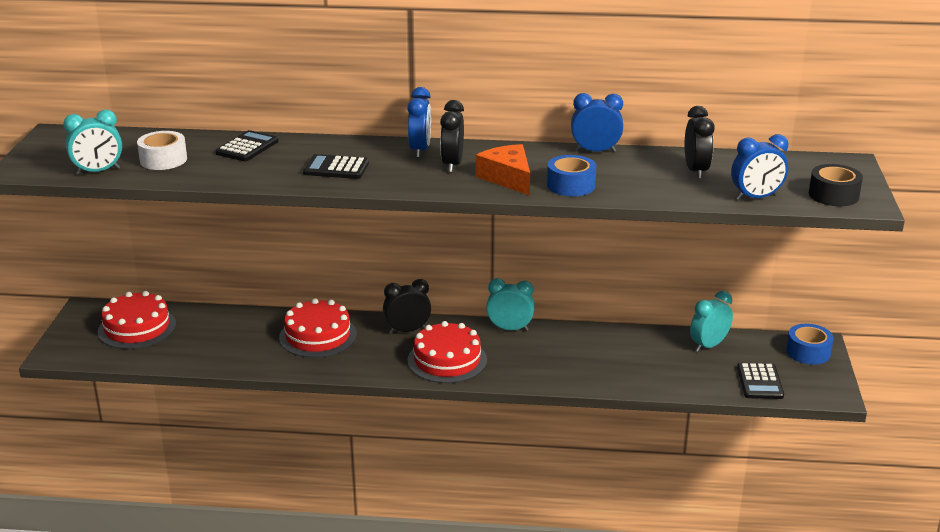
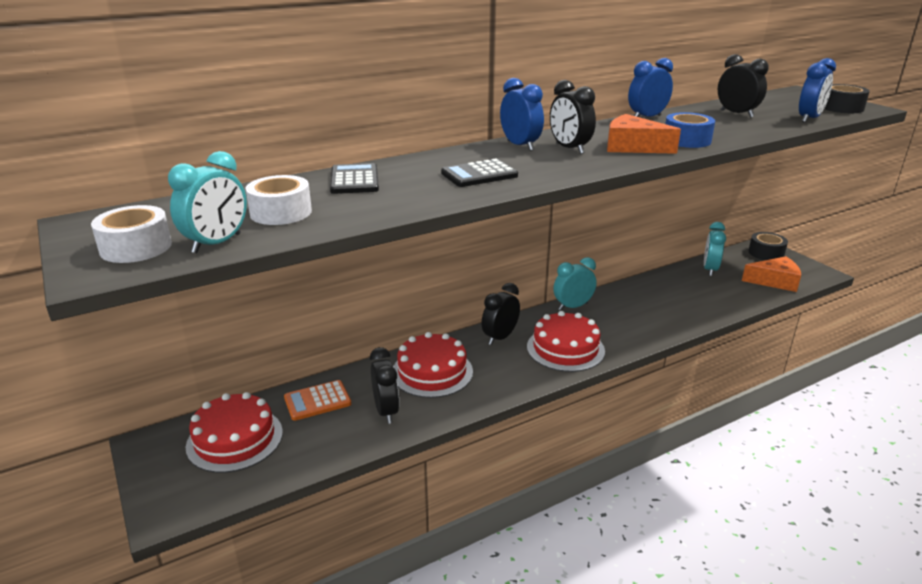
camera: 35 degrees left, 0 degrees up
black calculator [737,363,784,399] -> orange cheese [742,256,801,292]
blue tape [786,324,834,365] -> black tape [748,232,788,260]
none -> white tape [91,205,172,263]
none -> orange calculator [284,380,351,421]
none -> black clock [370,347,399,424]

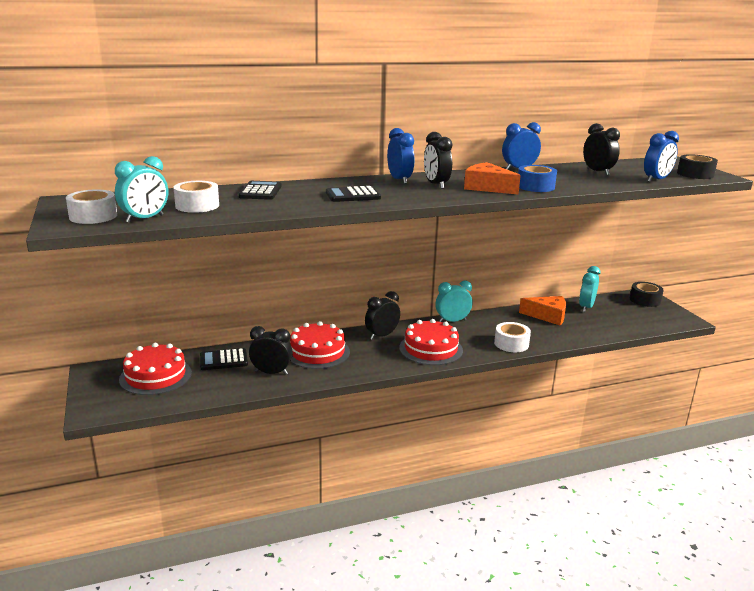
camera: 10 degrees right, 5 degrees down
orange calculator [284,380,351,421] -> black calculator [200,348,248,370]
black clock [370,347,399,424] -> black clock turned 75 degrees counterclockwise [249,326,293,375]
orange cheese [742,256,801,292] -> orange cheese moved to [519,296,566,325]
none -> white tape [494,322,531,352]

